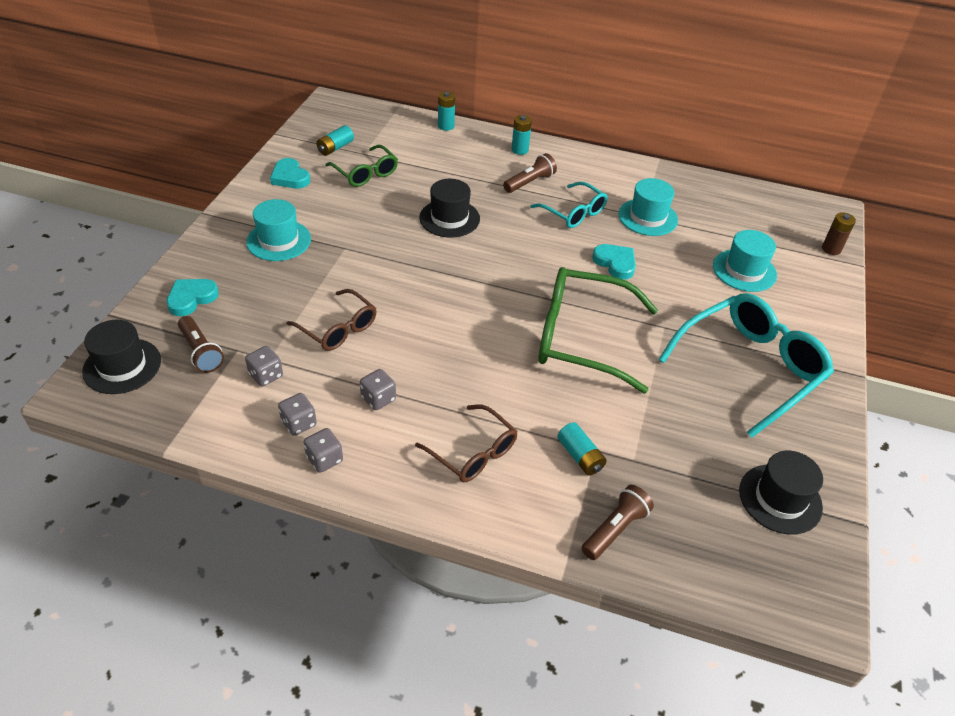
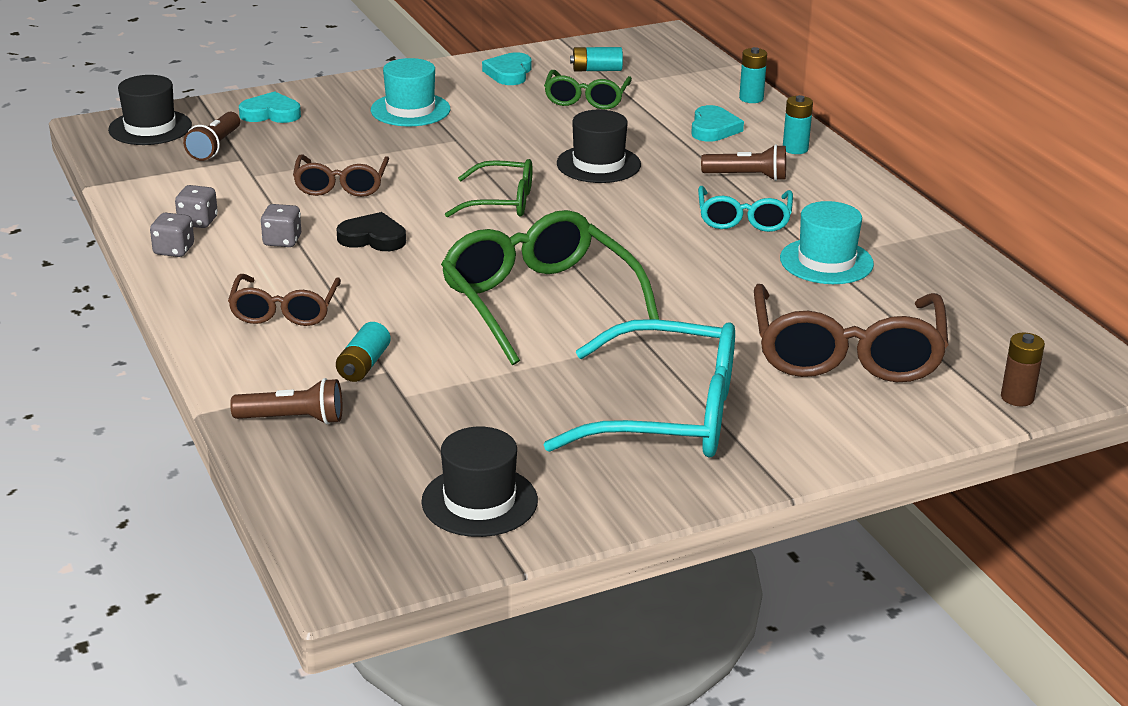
camera: 50 degrees right, 15 degrees down
grey dice [245,346,283,386] -> none
turquoise heart [592,244,636,280] -> turquoise heart moved to [691,105,744,142]
turquoise hat [713,230,777,292] -> brown glasses [754,284,948,382]
none -> black heart [336,212,406,251]
none -> green glasses [445,159,532,217]

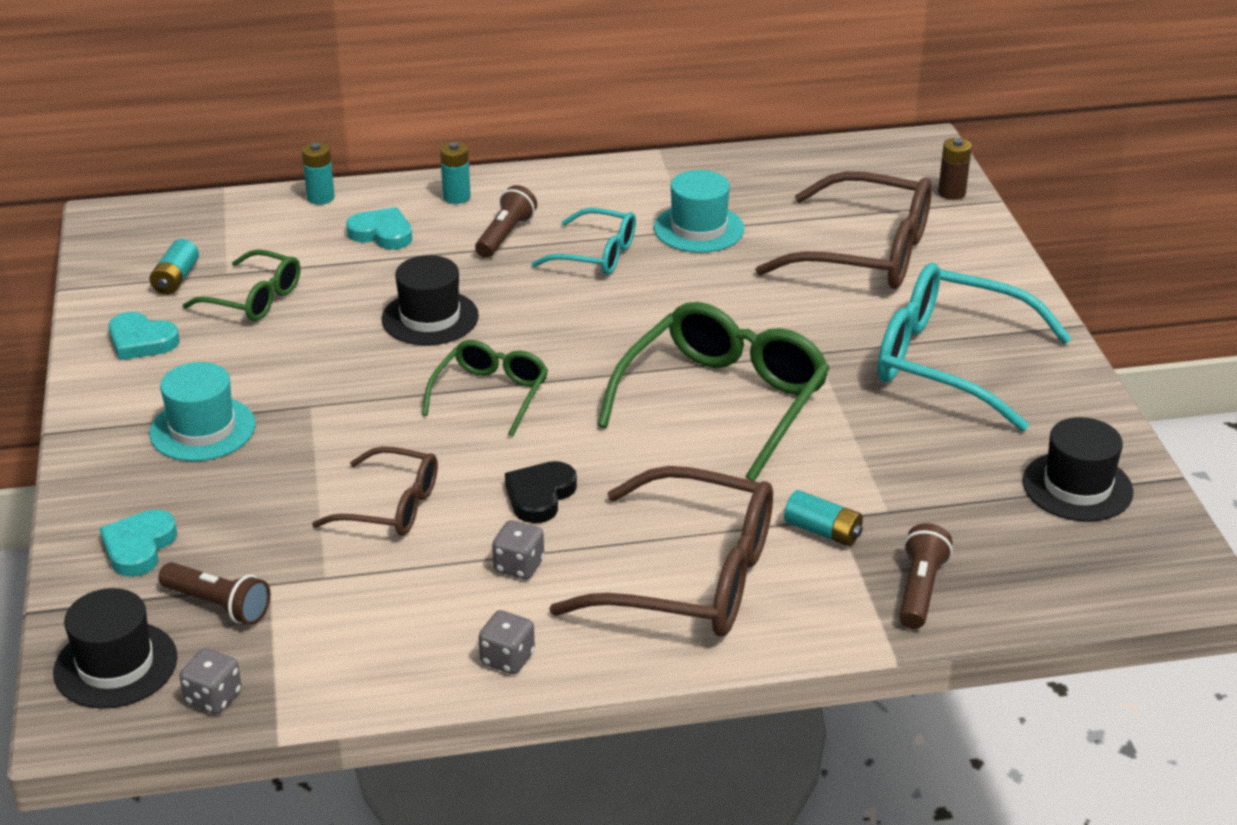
camera: 75 degrees left, 5 degrees up
grey dice [175,185,218,228] -> grey dice moved to [179,648,242,714]
brown glasses [228,274,341,326] -> brown glasses [549,466,773,637], size x1.76
green glasses [441,210,659,365] -> green glasses turned 135 degrees clockwise [597,302,830,481]
turquoise glasses [544,319,735,458] -> turquoise glasses turned 90 degrees counterclockwise [877,263,1072,431]

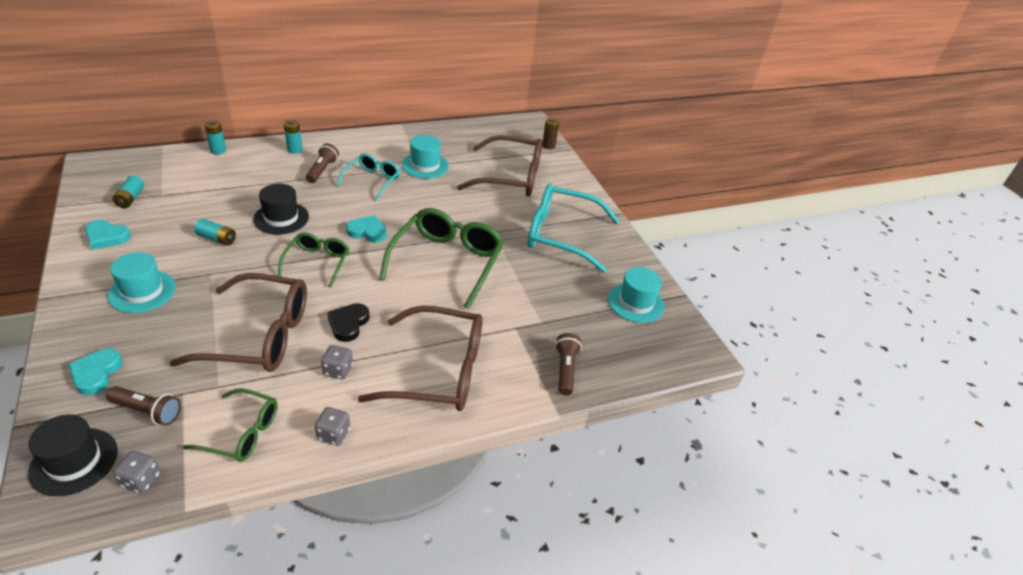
camera: 15 degrees left, 5 degrees up
green glasses [183,249,300,321] -> green glasses moved to [183,388,278,462]
brown glasses [312,446,438,536] -> brown glasses [170,273,307,372], size x1.76
turquoise heart [346,207,412,250] -> turquoise heart moved to [346,215,387,243]
turquoise glasses [532,208,636,275] -> turquoise glasses turned 75 degrees counterclockwise [337,153,400,200]
turquoise battery [784,490,863,546] -> turquoise battery moved to [194,219,236,246]
black hat [1023,417,1133,522] -> turquoise hat [608,267,665,323]

